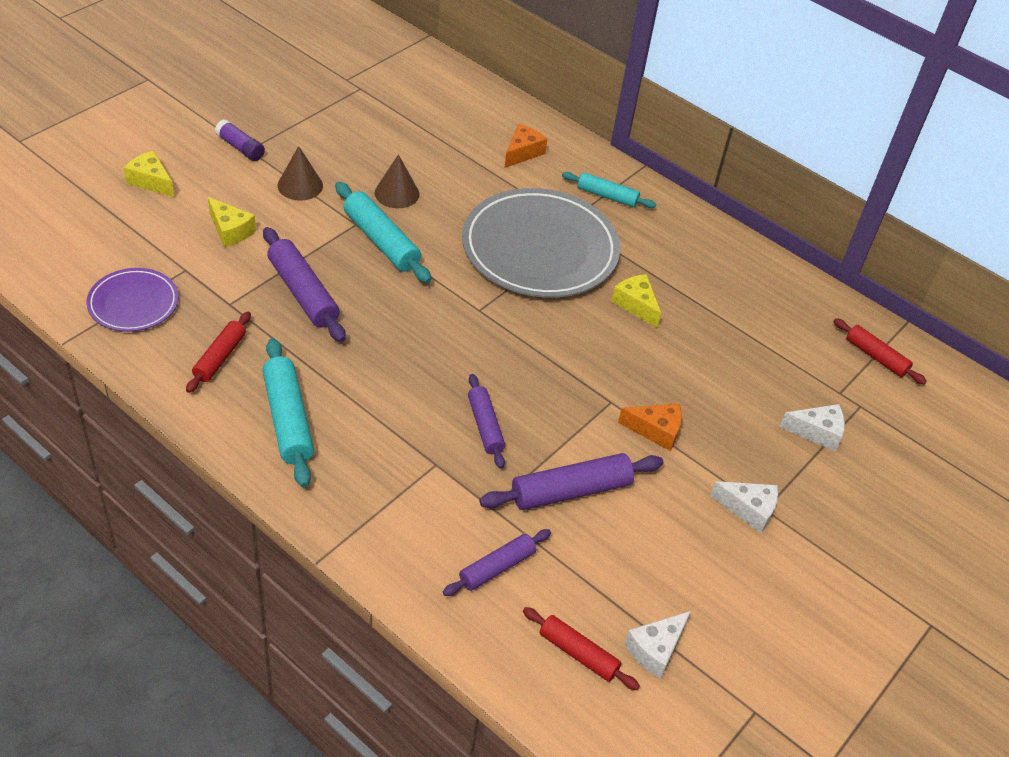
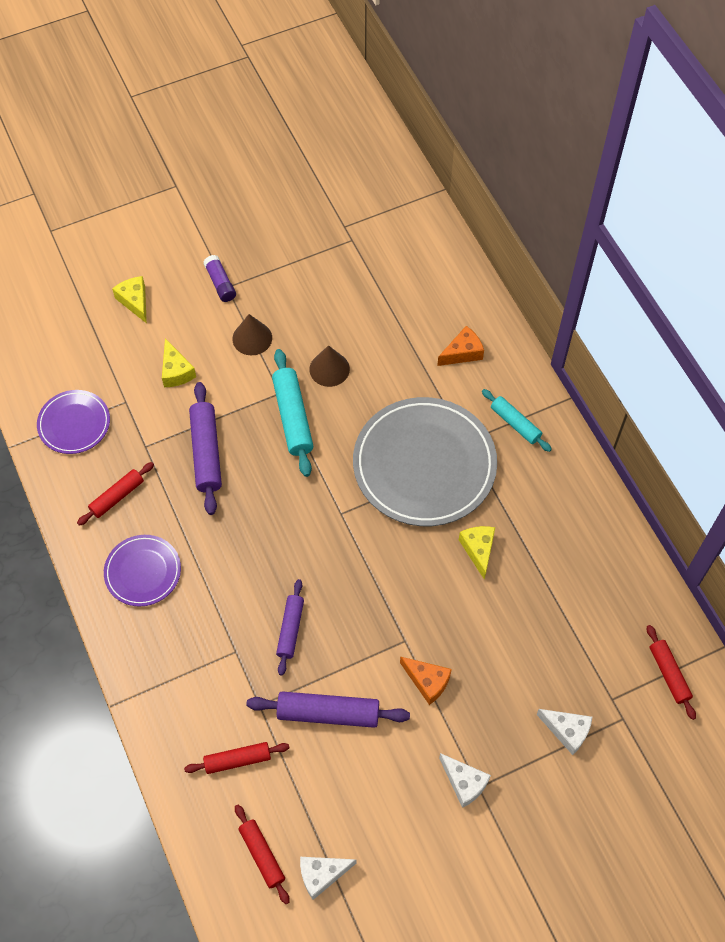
camera: 30 degrees right, 15 degrees up
turquoise rolling pin [262,338,314,487] -> purple plate [104,535,181,607]
purple rolling pin [443,529,551,596] -> red rolling pin [184,742,290,774]

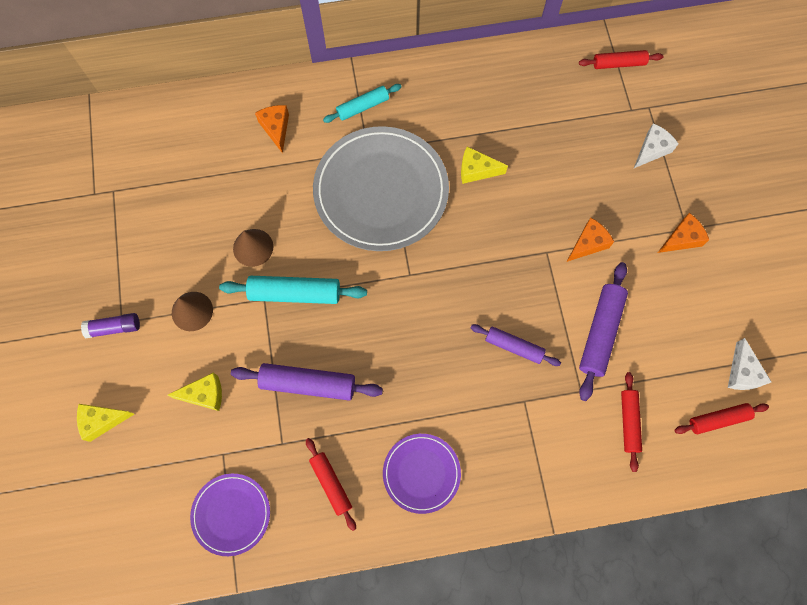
camera: 75 degrees left, 10 degrees up
white cheese [439,753,491,808] -> orange cheese [658,213,709,253]

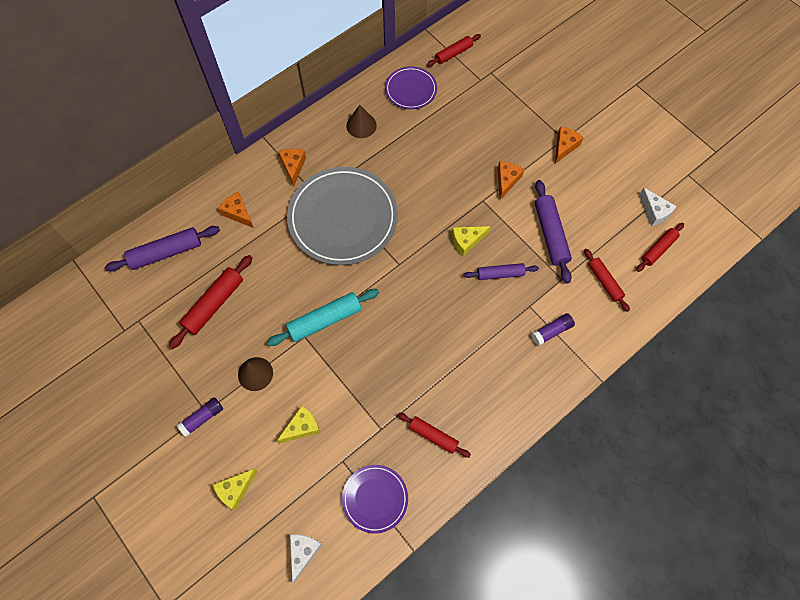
camera: 30 degrees left, 5 degrees down
purple rolling pin [231,363,383,401] -> purple rolling pin moved to [105,226,220,272]
brown cone [233,229,273,267] -> brown cone moved to [346,105,377,138]
turquoise rolling pin [323,84,402,123] -> orange cheese [278,149,306,187]
purple plate [383,434,461,514] -> purple plate moved to [385,66,437,109]
yellow cheese [461,147,508,184] -> yellow cheese moved to [452,226,491,256]
white cheese [634,123,679,168] -> white cheese moved to [290,534,322,583]
none -> red rolling pin [169,255,252,349]
none -> purple glue stick [531,313,575,346]

